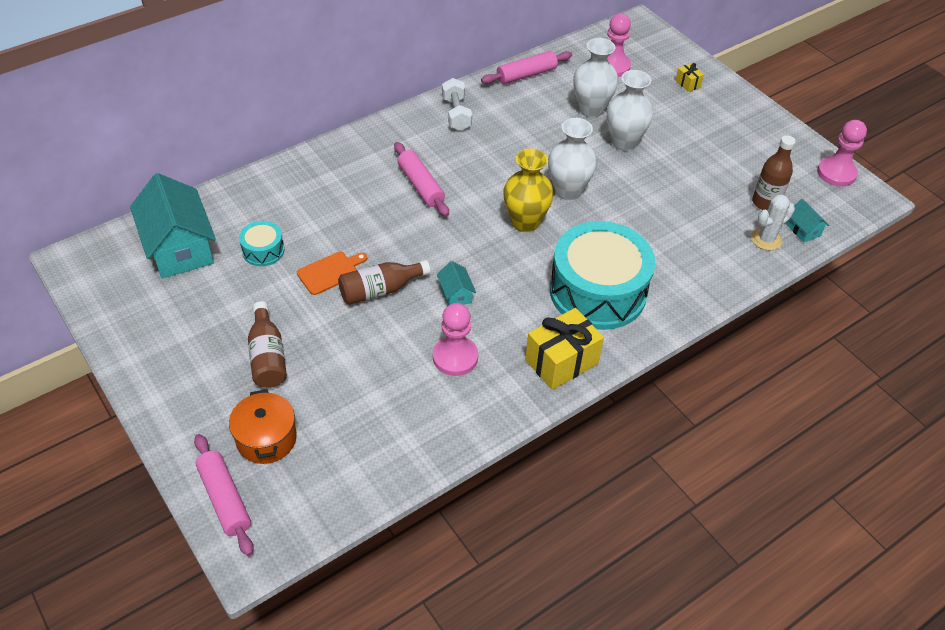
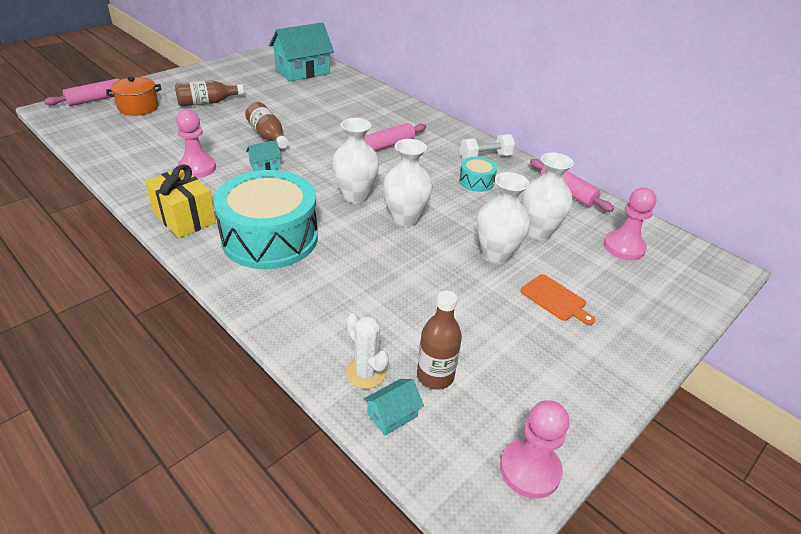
camera: 80 degrees right, 10 degrees down
turquoise drum [239,221,285,266] -> turquoise drum moved to [459,157,497,192]
orange cutting board [297,252,367,295] -> orange cutting board moved to [520,274,595,325]
yellow vase [503,148,554,232] -> white vase [332,118,379,203]
yellow gift [675,63,704,92] -> none

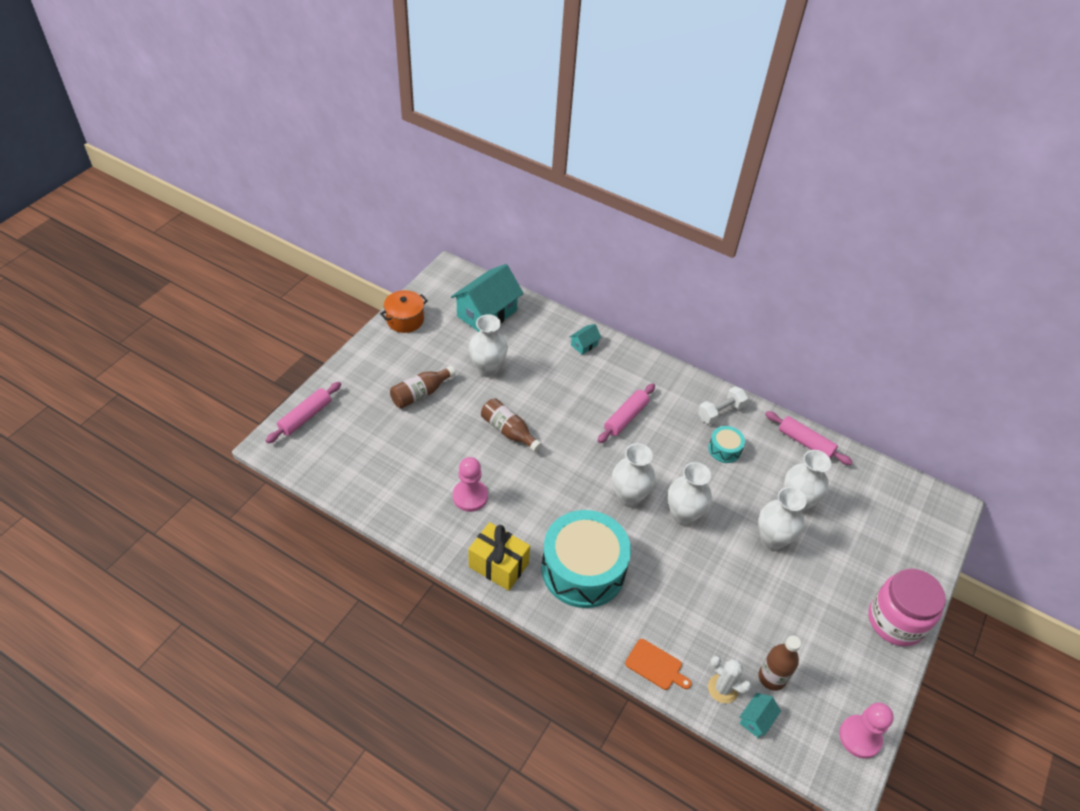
camera: 15 degrees left, 10 degrees up
orange pot [106,77,161,116] -> orange pot moved to [380,290,428,333]
turquoise house [246,140,282,171] -> turquoise house moved to [569,324,602,355]
orange cutting board [520,274,595,325] -> orange cutting board moved to [625,639,692,690]
pink pawn [604,188,657,260] -> none
none -> white vase [469,315,508,377]
none -> pink jar [868,569,946,646]

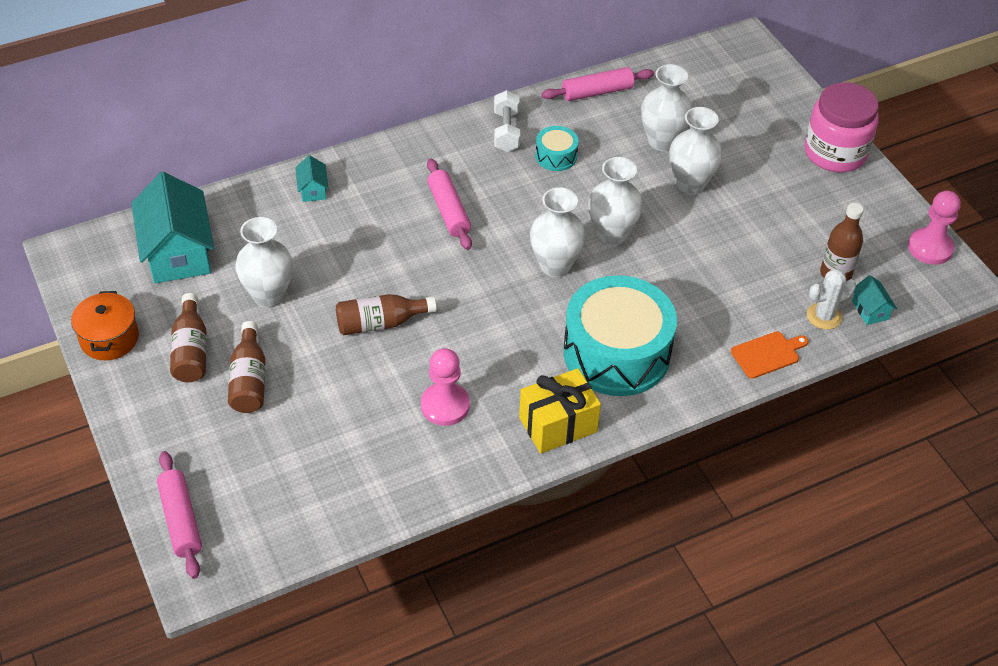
camera: 55 degrees left, 0 degrees up
none -> brown bottle [170,293,207,382]

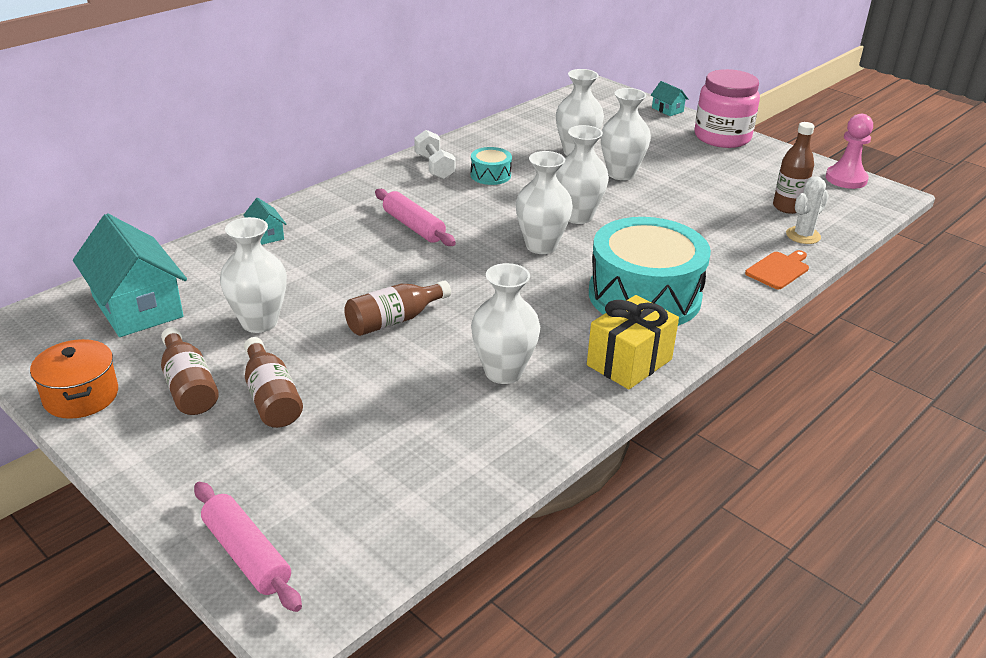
camera: 20 degrees left, 15 degrees down
pink pawn [421,348,470,426] -> white vase [471,263,540,384]
pink rolling pin [541,67,654,101] -> none
turquoise house [852,275,897,325] -> turquoise house moved to [651,81,688,116]

